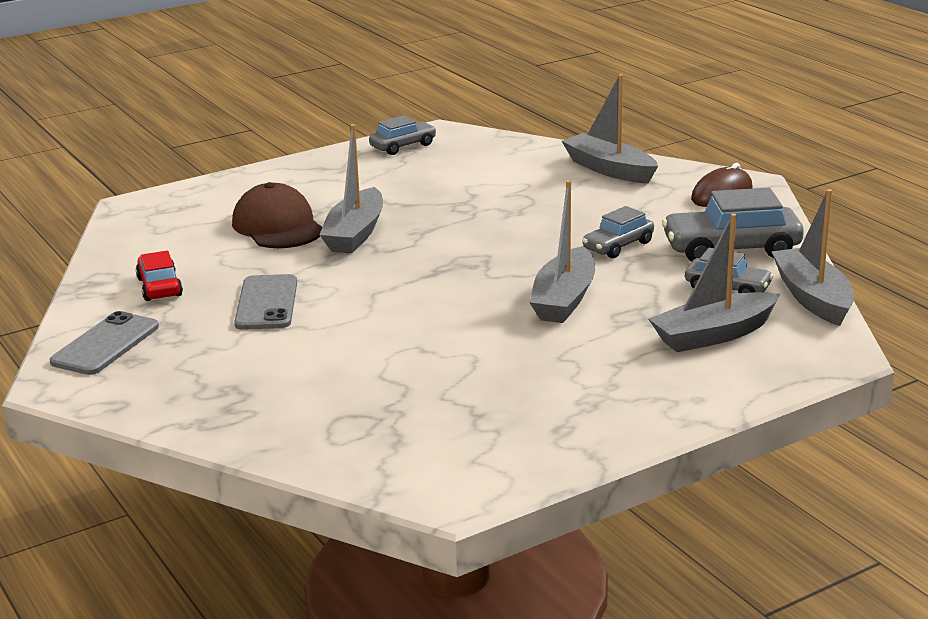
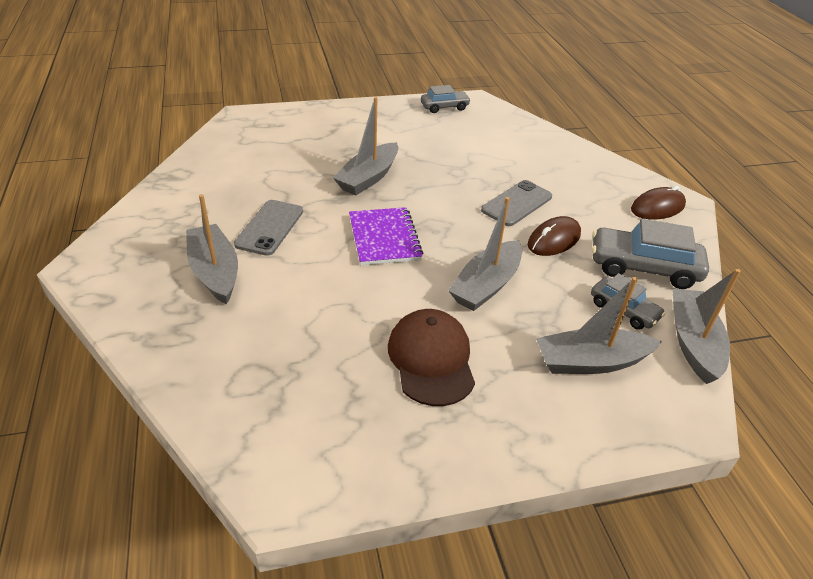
camera: 15 degrees right, 15 degrees up
grey phone [50,311,159,375] -> grey phone moved to [481,180,552,226]
red car [136,251,183,301] -> none
brown cap [232,182,322,248] -> brown cap moved to [388,309,475,406]
grey boat [562,74,658,184] -> grey boat moved to [186,194,238,305]
grey car [582,206,654,258] -> brown mouse [528,216,581,256]
none -> purple notebook [349,207,423,265]

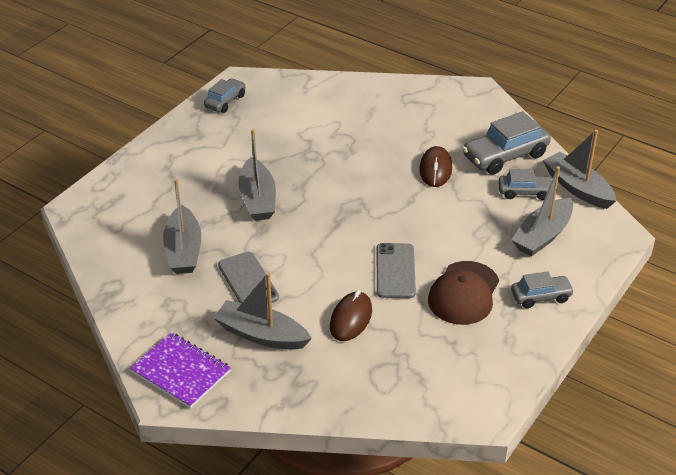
camera: 40 degrees left, 0 degrees up
purple notebook [349,207,423,265] -> purple notebook moved to [130,332,231,409]
brown cap [388,309,475,406] -> brown cap turned 105 degrees counterclockwise [428,261,499,325]
grey boat [448,197,522,311] -> grey boat moved to [163,179,201,274]
grey phone [481,180,552,226] -> grey phone moved to [377,243,416,298]
brown mouse [631,186,686,219] -> brown mouse moved to [330,290,372,341]
none -> grey car [511,271,574,308]

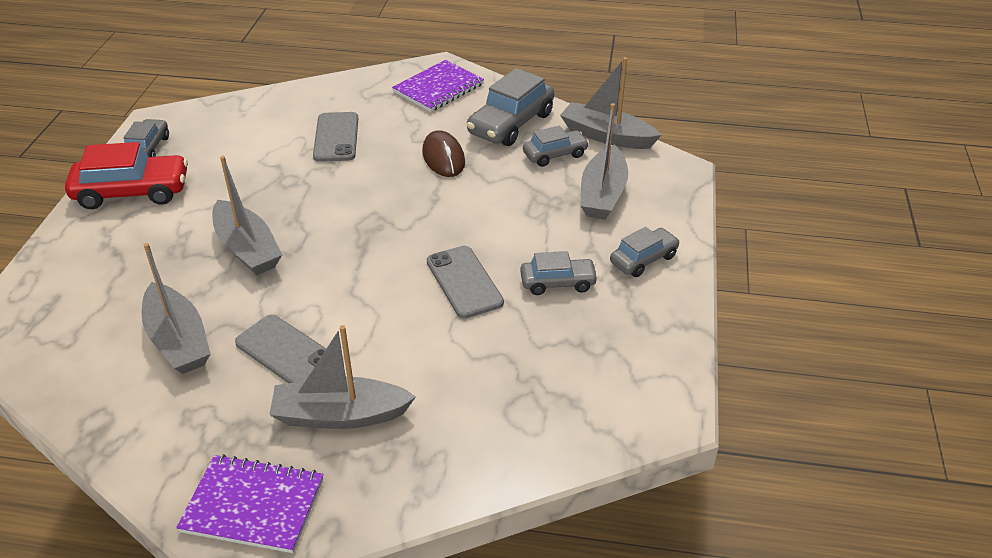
camera: 25 degrees left, 0 degrees up
brown mouse [330,290,372,341] -> none
brown cap [428,261,499,325] -> grey car [520,251,598,295]
none -> red car [65,142,188,209]
none -> grey phone [313,112,358,162]
none -> purple notebook [392,60,484,112]

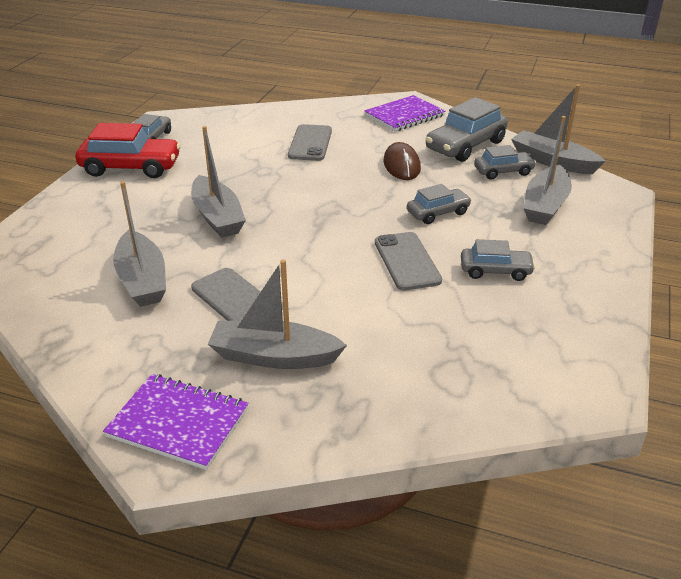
camera: 10 degrees right, 5 degrees down
grey car [610,227,680,277] -> grey car moved to [407,184,472,224]

